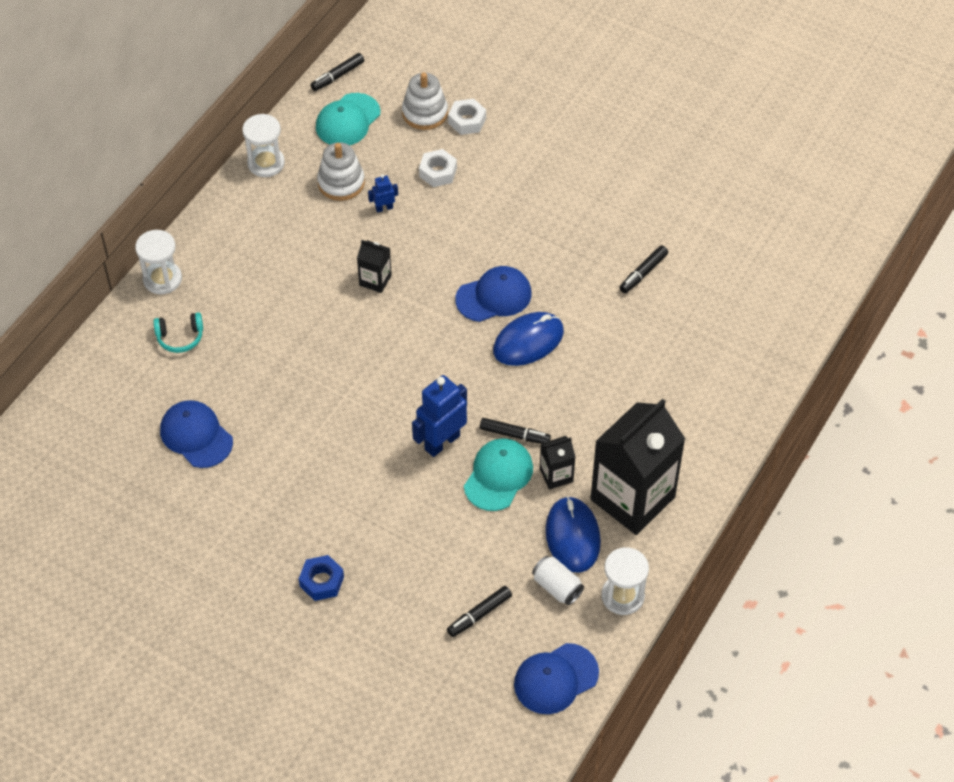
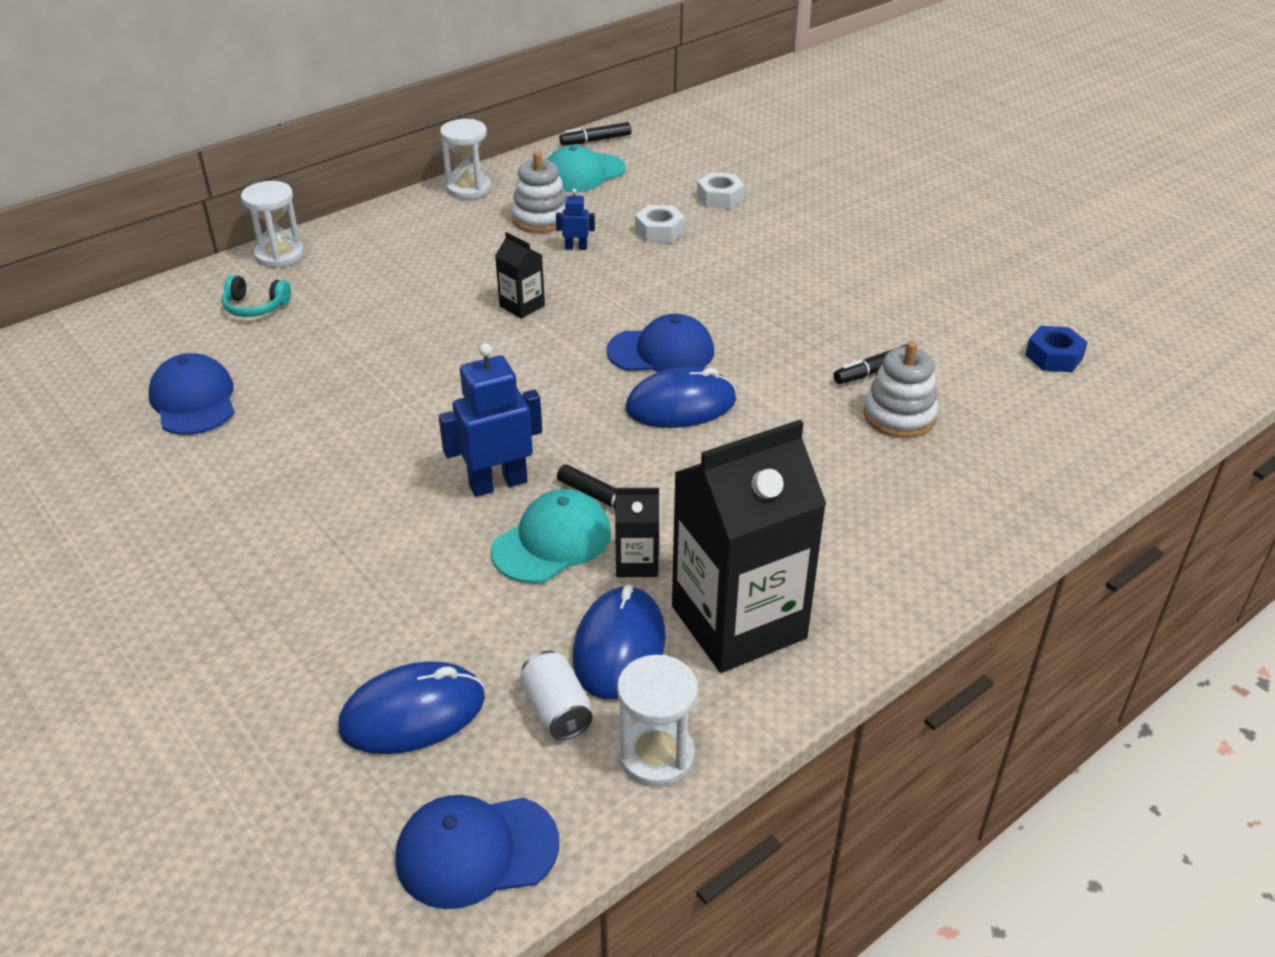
camera: 20 degrees right, 15 degrees down
blue nut [299,555,344,601] -> blue nut moved to [1025,326,1088,372]
white stacking toy [402,72,448,130] -> white stacking toy moved to [863,341,939,438]
black marker [447,586,512,637] -> blue mouse [338,662,485,754]

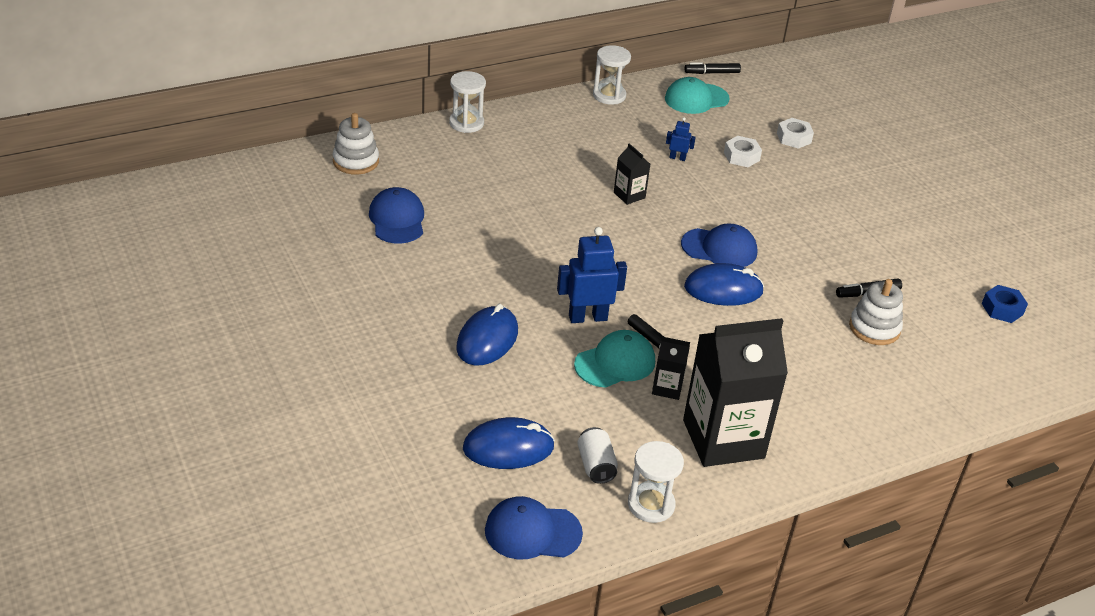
camera: 10 degrees right, 0 degrees up
turquoise headphones [222,275,291,317] -> none
white stacking toy [511,151,566,233] -> white stacking toy moved to [333,113,379,175]
blue mouse [573,584,666,699] -> blue mouse moved to [456,304,518,366]

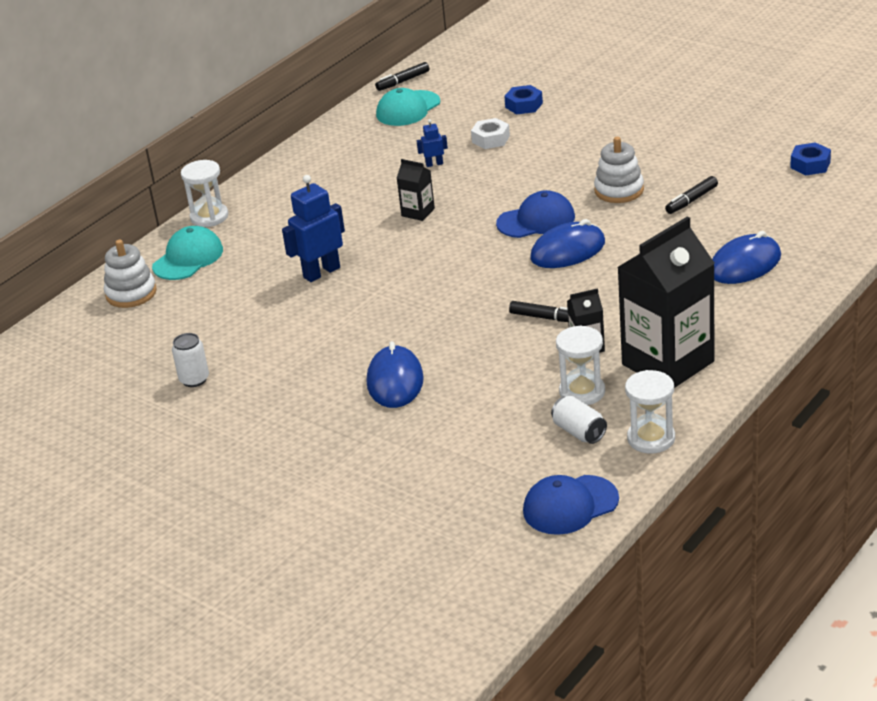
camera: 20 degrees left, 5 degrees down
blue cap [369,187,424,244] -> none
blue mouse [463,417,555,469] -> blue mouse moved to [712,231,781,284]
blue robot [557,227,627,323] -> blue robot moved to [282,175,345,282]
turquoise cap [574,330,655,388] -> turquoise cap moved to [152,226,223,280]
white hourglass [593,45,631,105] -> white hourglass moved to [556,325,605,405]
white nut [777,118,814,149] -> blue nut [504,85,543,114]
white stacking toy [849,279,903,345] -> white stacking toy moved to [594,137,644,203]
none -> white can [172,333,209,387]

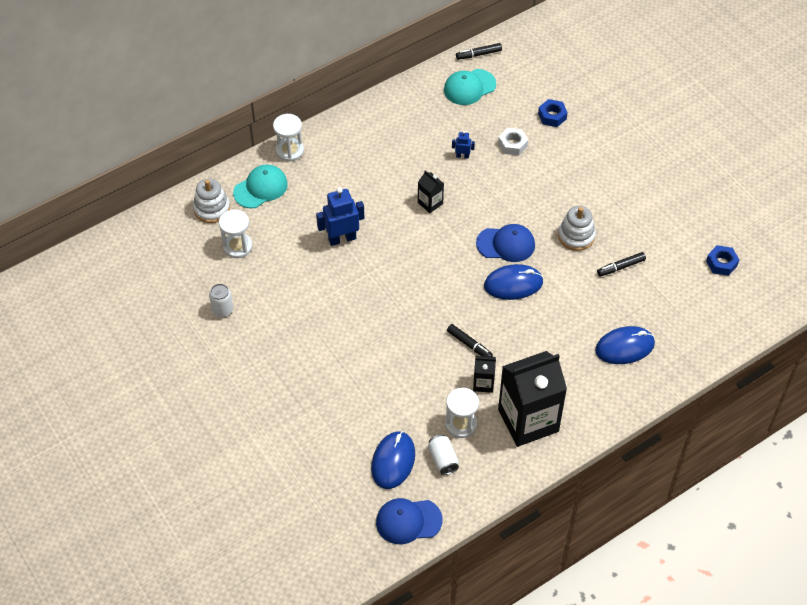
camera: 15 degrees right, 20 degrees up
blue mouse [367,341,424,408] -> blue mouse moved to [371,431,415,489]
white hourglass [625,370,675,453] -> white hourglass moved to [219,209,253,258]

